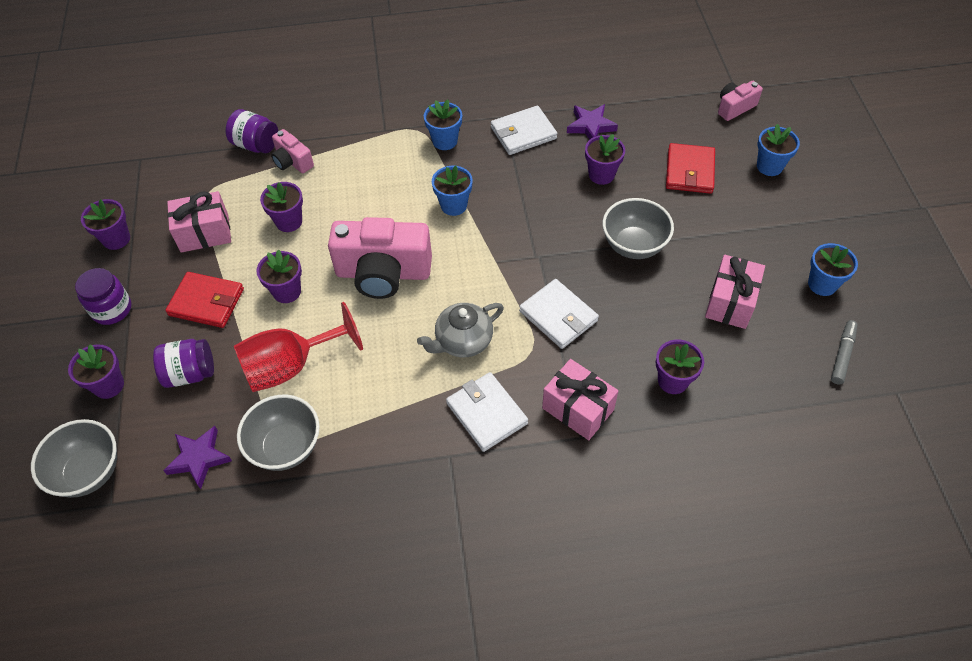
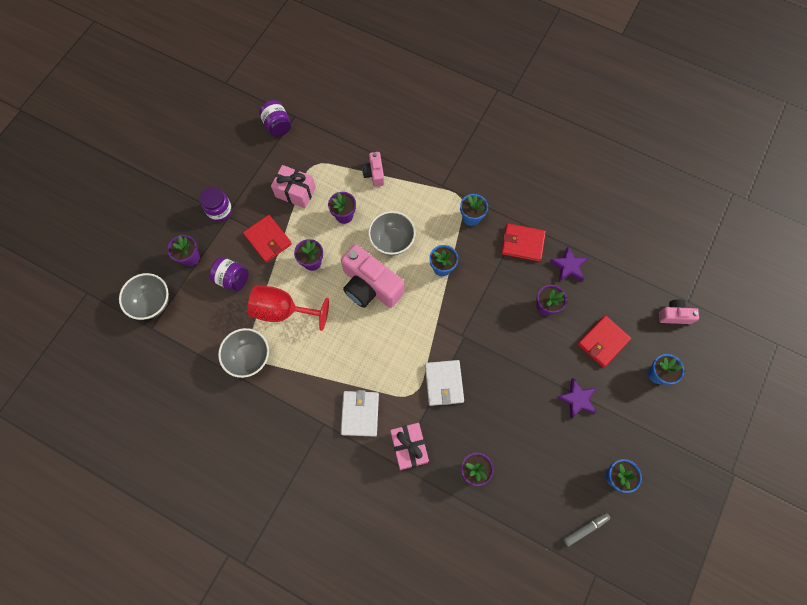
camera: 35 degrees right, 15 degrees up
purple flower pot [81,199,130,250] -> none
purple star [163,426,232,489] -> purple star moved to [557,378,597,418]
purple jar [225,109,278,153] -> purple jar moved to [259,100,291,137]
grey teapot [417,303,504,357] -> none
white wallet [491,105,557,155] -> red wallet [501,223,546,262]
grey bowl [602,198,674,259] -> grey bowl moved to [368,211,416,255]
pink gift [705,255,765,329] -> none

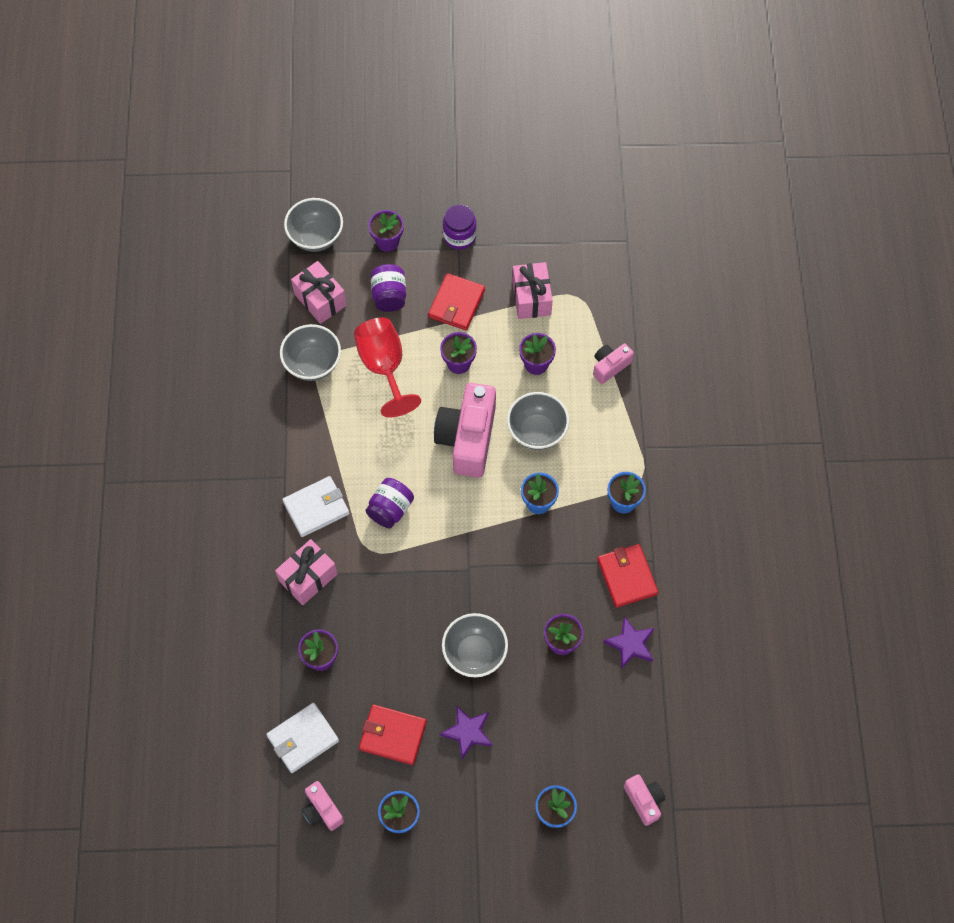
camera: 60 degrees right, 5 degrees down
purple jar [259,100,291,137] -> purple jar moved to [365,478,414,528]
white wallet [425,360,464,406] -> white wallet moved to [266,703,339,773]
grey marker [563,513,610,547] -> pink camera [302,781,344,831]
red wallet [578,315,631,368] -> red wallet moved to [359,704,427,765]
none -> pink gift [291,261,347,324]
none -> grey bowl [442,613,508,677]

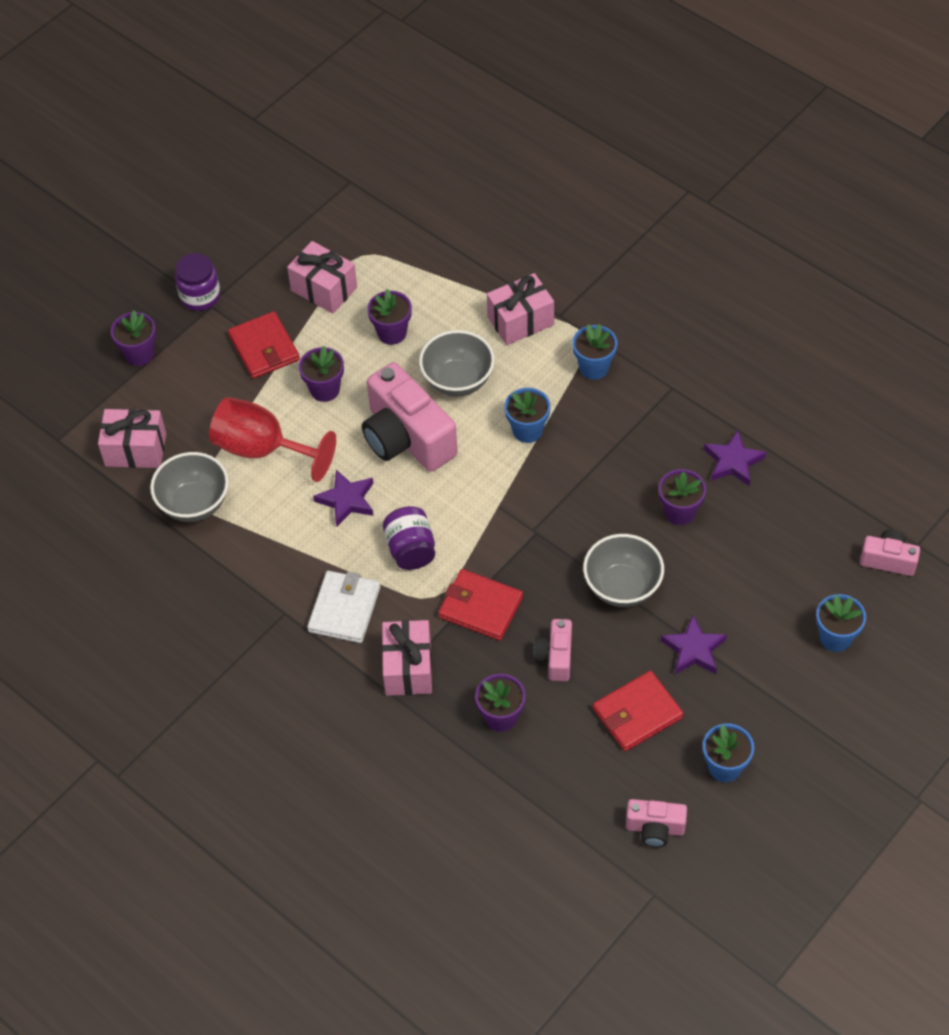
camera: 45 degrees left, 10 degrees down
white wallet [266,703,339,773] -> none
grey bowl [284,198,343,252] -> none
purple jar [370,264,406,312] -> none
pink camera [593,343,634,384] -> pink camera moved to [533,619,572,681]
red wallet [597,544,658,608] -> red wallet moved to [438,569,523,641]
none -> purple star [313,469,373,527]
none -> pink gift [487,273,554,345]

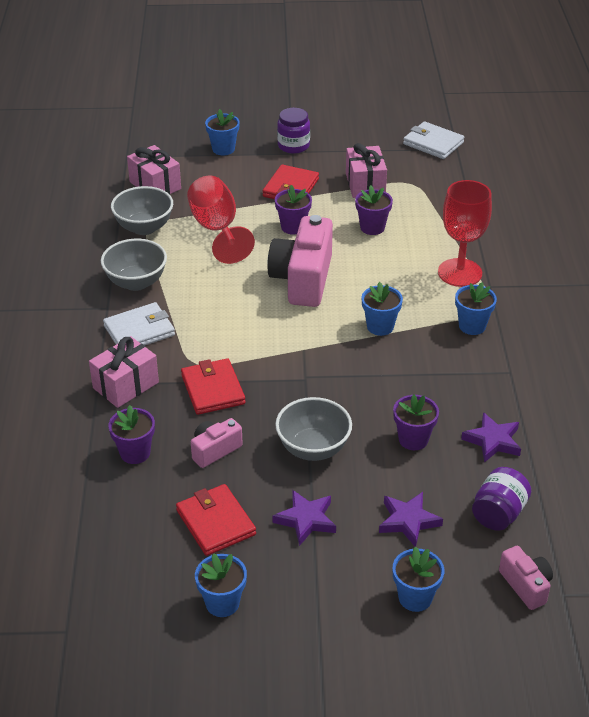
camera: 45 degrees right, 15 degrees down
purple flower pot [111,310,156,366] -> blue flower pot [205,109,240,155]
purple star [313,469,373,527] -> purple star moved to [379,492,443,546]
purple jar [383,506,435,570] -> purple jar moved to [472,467,531,531]
grey bowl [419,330,495,397] -> grey bowl moved to [101,239,167,291]
pink gift [487,273,554,345] -> red goblet [438,180,492,287]
red wallet [593,671,684,751] -> red wallet turned 45 degrees clockwise [176,484,256,556]
pink camera [626,799,687,847] -> none
none -> white wallet [403,121,464,159]

